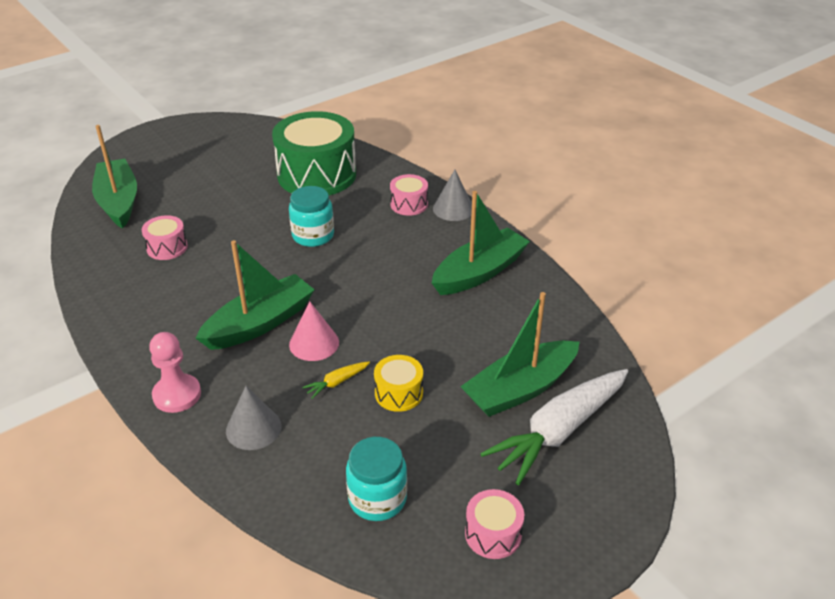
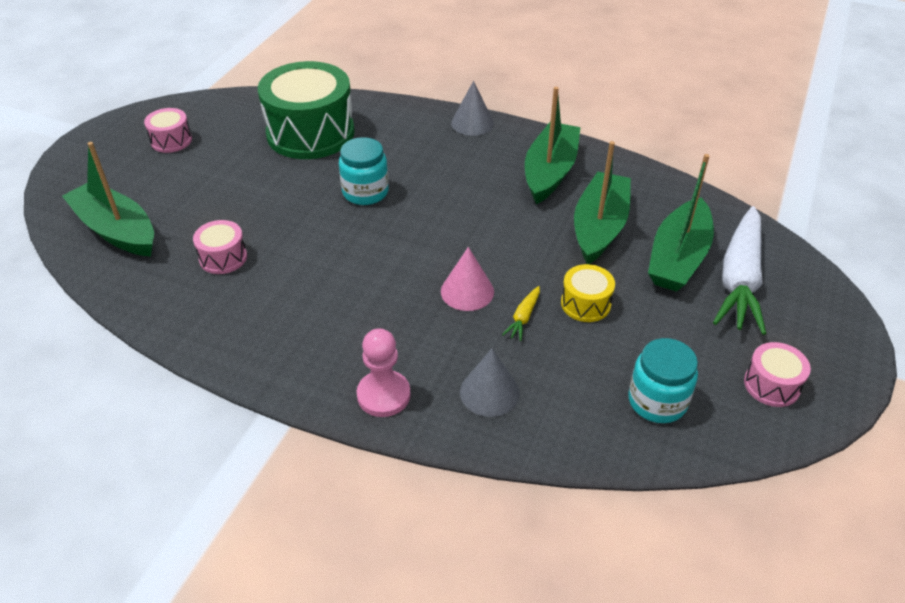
camera: 30 degrees left, 5 degrees up
green boat [195,240,315,350] -> green boat moved to [574,141,631,264]
pink drum [390,174,428,216] -> pink drum moved to [144,108,192,153]

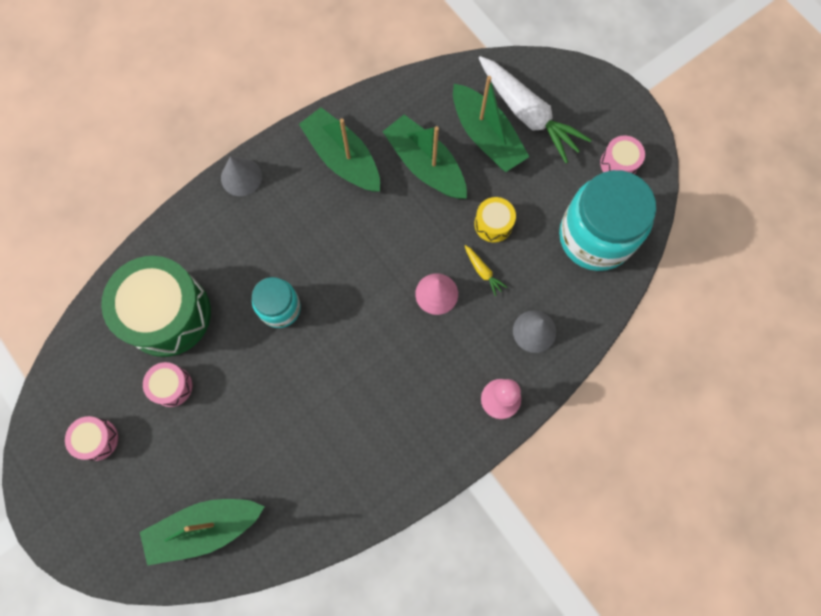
camera: 60 degrees left, 30 degrees up
pink drum [193,220,247,274] -> pink drum moved to [143,362,192,407]
turquoise jar [628,338,698,423] -> turquoise jar [559,170,656,271], size x1.83

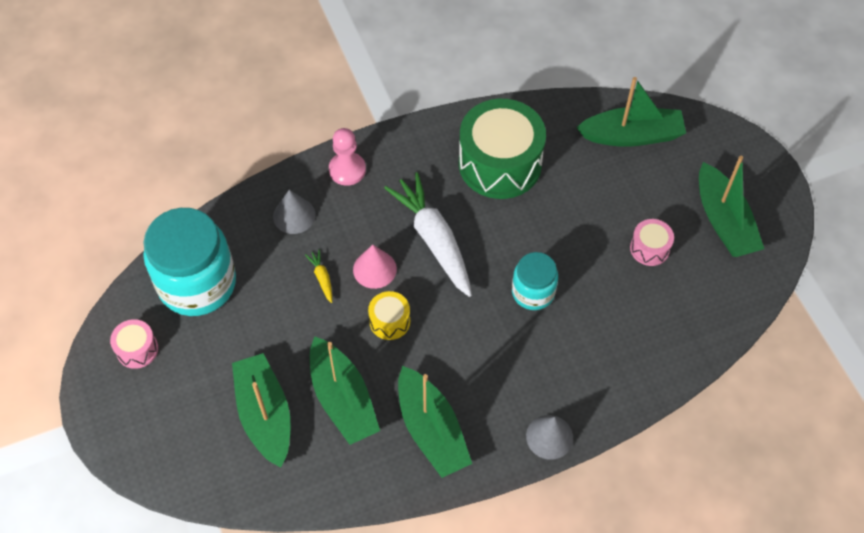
camera: 165 degrees left, 15 degrees down
pink drum [65,416,118,461] -> green boat [699,156,764,257]
green drum [101,256,211,357] -> green drum moved to [459,99,546,199]
yellow drum [474,197,516,242] -> yellow drum moved to [368,291,410,340]
white carrot [479,56,591,163] -> white carrot moved to [384,172,472,297]

